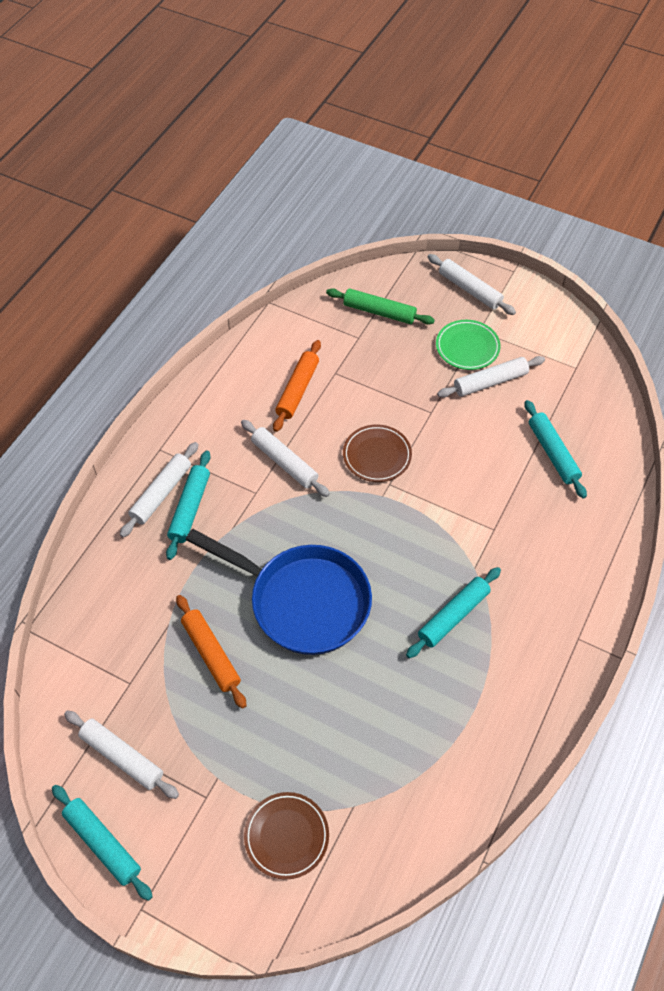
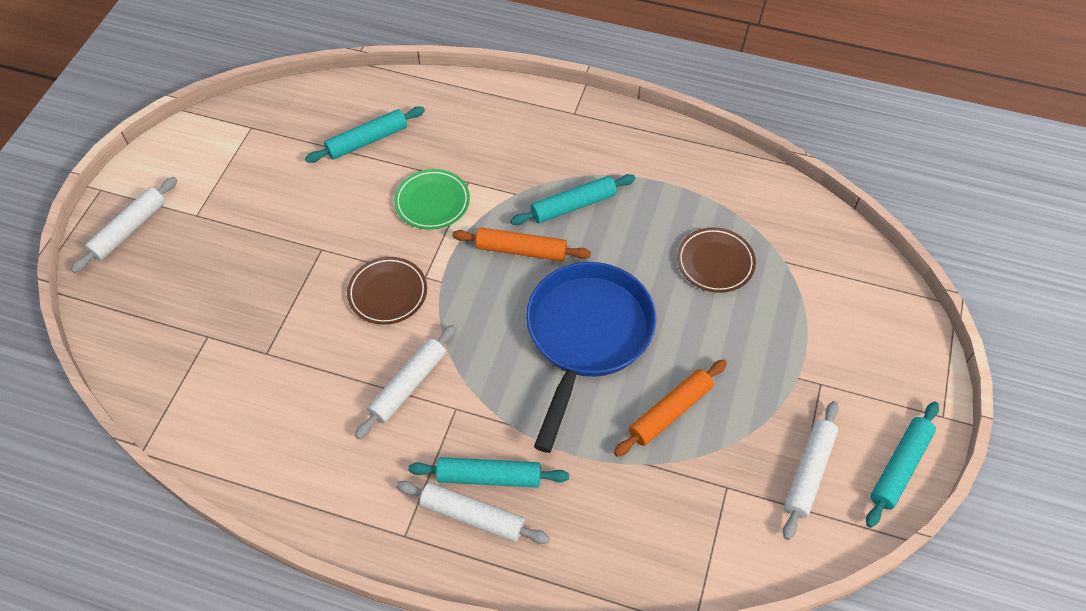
camera: 100 degrees left, 0 degrees up
brown plate [244,792,329,880] -> brown plate moved to [677,227,756,293]
orange rolling pin [273,340,321,432] -> orange rolling pin moved to [452,227,591,261]
green rolling pin [326,288,435,325] -> none
turquoise rolling pin [406,567,501,658] -> turquoise rolling pin turned 60 degrees counterclockwise [511,174,636,225]
green plate [436,320,500,370] -> green plate moved to [394,169,470,230]
white rolling pin [437,356,545,398] -> none

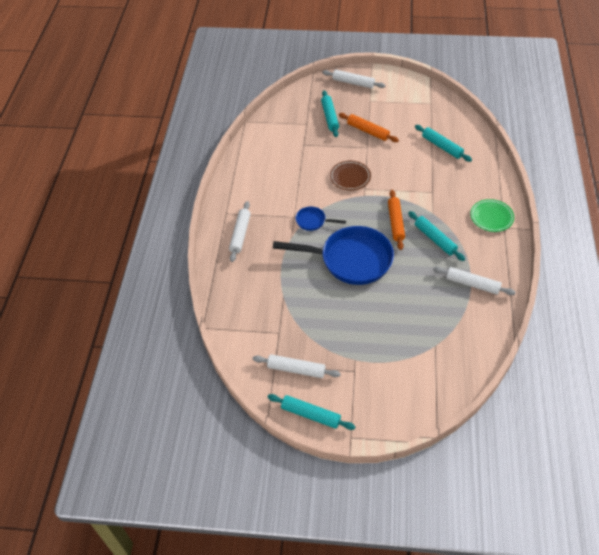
camera: 80 degrees right, 5 degrees down
white rolling pin [355,325,456,439] -> white rolling pin moved to [433,266,516,295]
green plate [394,169,470,230] -> green plate moved to [470,199,514,232]
turquoise rolling pin [408,457,569,488] -> turquoise rolling pin moved to [321,90,339,137]
orange rolling pin [614,359,727,457] -> orange rolling pin moved to [339,113,399,142]
brown plate [677,227,756,293] -> none
none -> blue pan [295,206,346,231]

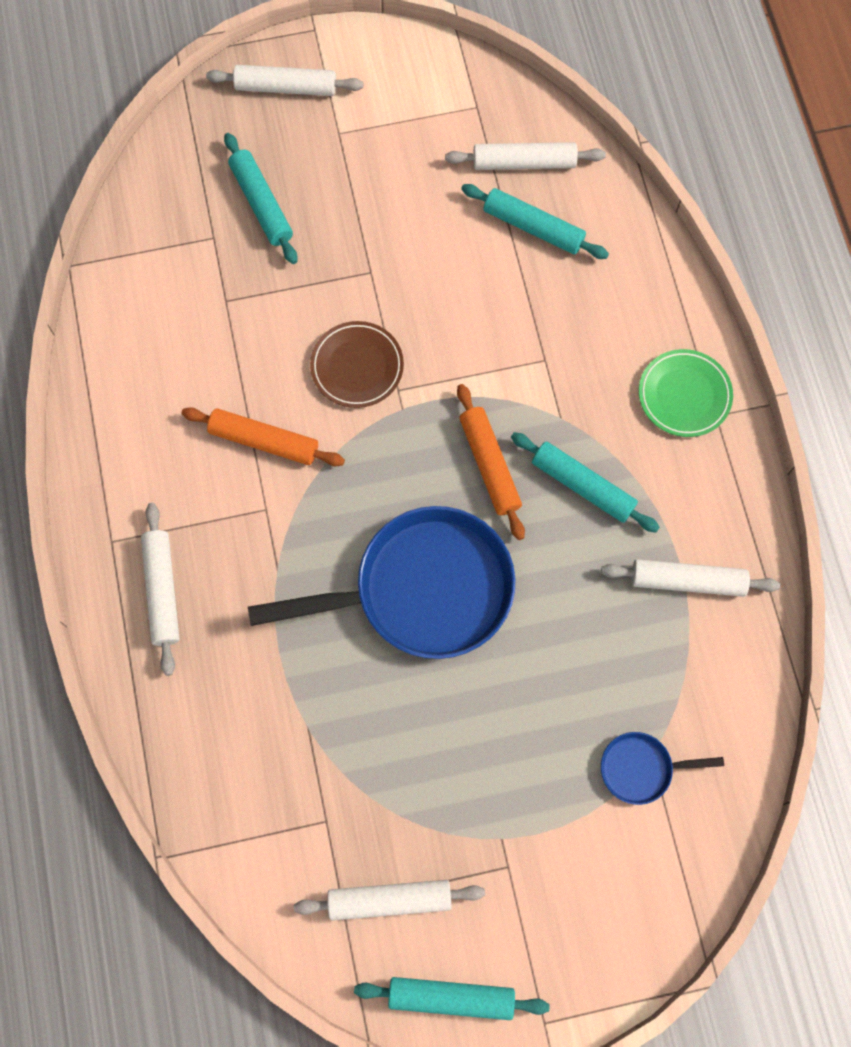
camera: 20 degrees left, 20 degrees up
blue pan [295,206,346,231] -> blue pan moved to [601,732,724,805]
orange rolling pin [339,113,399,142] -> orange rolling pin moved to [181,407,345,466]
none -> white rolling pin [445,142,606,170]

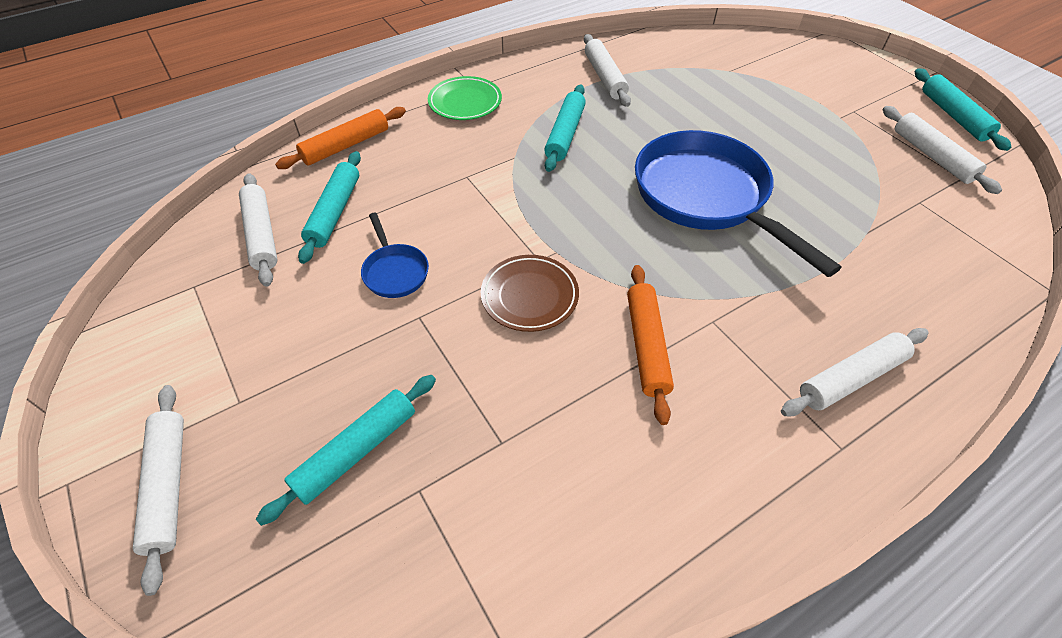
camera: 110 degrees left, 20 degrees down
orange rolling pin [457,384,525,540] -> orange rolling pin moved to [275,107,406,169]
blue pan [601,732,724,805] -> blue pan moved to [361,213,429,298]

